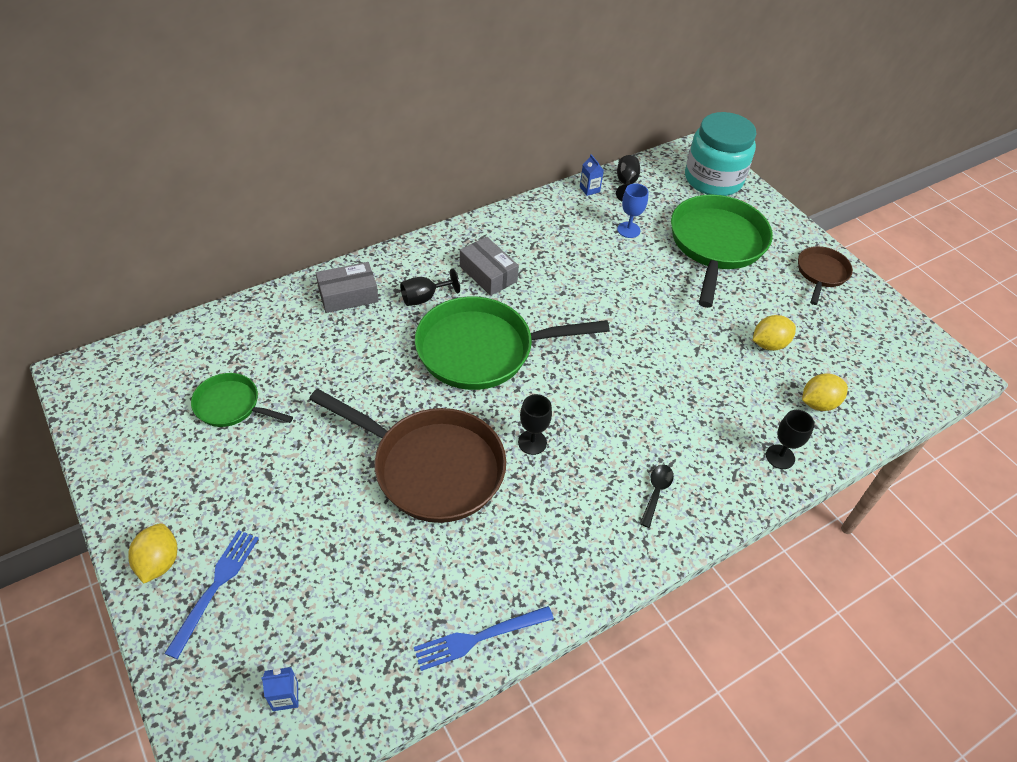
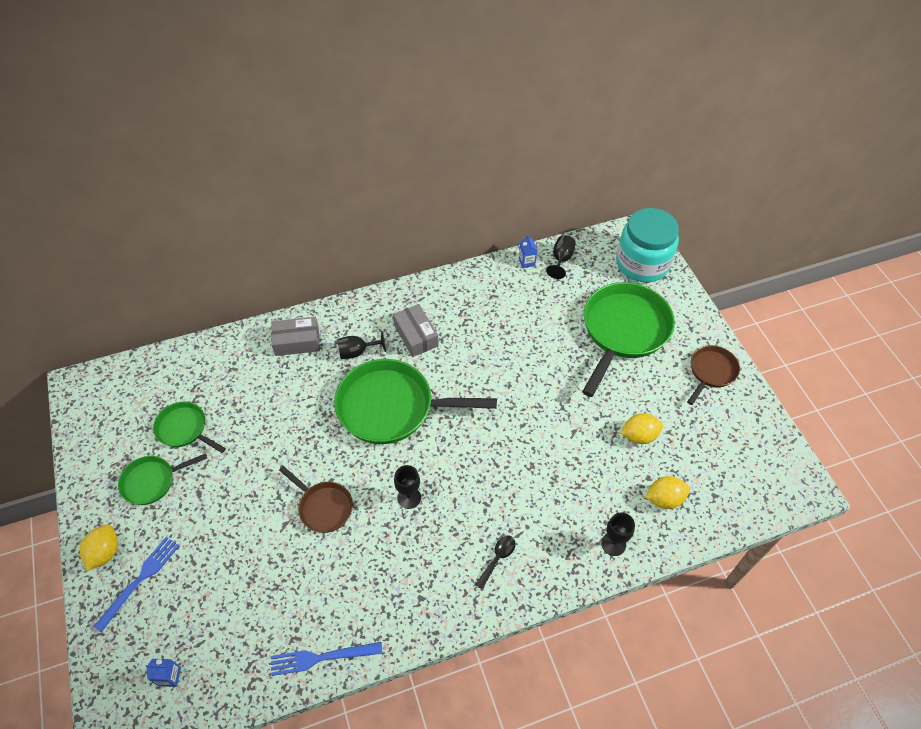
camera: 15 degrees right, 5 degrees up
brown pan [309,389,506,523] -> brown pan [279,466,353,533], size x0.52
blue goblet [617,183,649,238] -> none
none -> green pan [118,453,207,505]

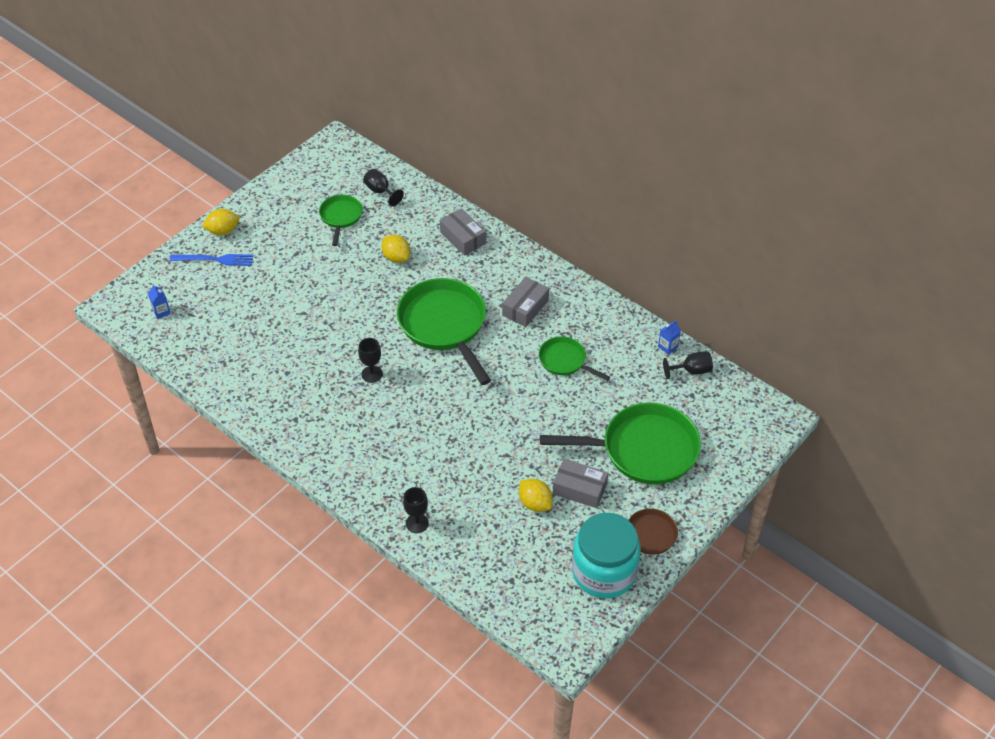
camera: 60 degrees right, 5 degrees down
green pan [118,453,207,505] -> green pan moved to [539,336,610,381]
blue fork [271,642,383,676] -> none
brown pan [279,466,353,533] -> none
black goblet [337,331,386,359] -> black goblet moved to [363,169,404,206]
black spoon [475,536,516,589] -> none
turquoise jar [616,208,679,282] -> turquoise jar moved to [572,513,641,598]
yellow lemon [645,476,690,509] -> yellow lemon moved to [382,235,410,263]
none -> grey box [553,459,608,508]

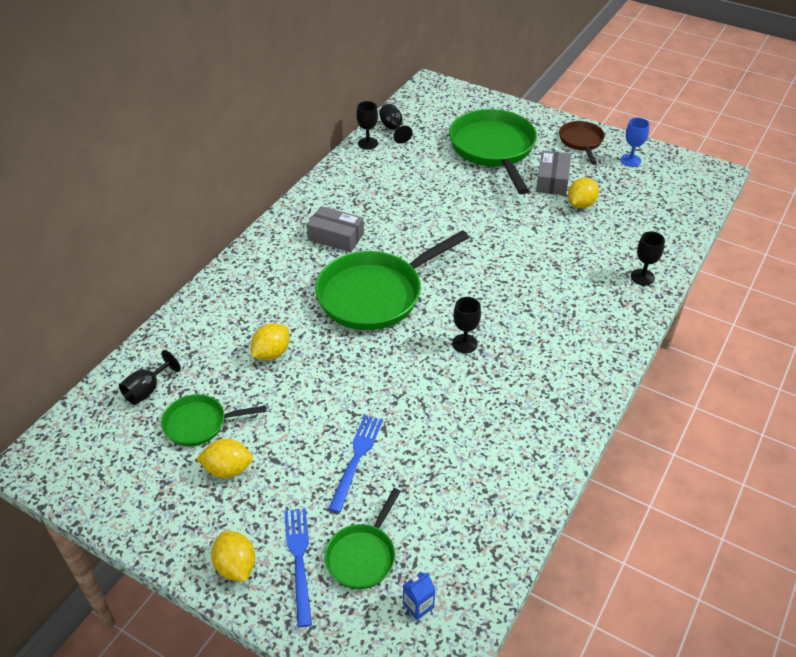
camera: 100 degrees left, 5 degrees down
grey box [440,208,486,256] -> none
green pan [539,336,610,381] -> green pan moved to [325,488,401,589]
turquoise jar [572,513,641,598] -> blue goblet [620,118,649,167]
blue carton [658,321,681,355] -> black goblet [356,101,378,150]
none -> yellow lemon [196,439,253,478]
none -> blue fork [328,415,383,513]

